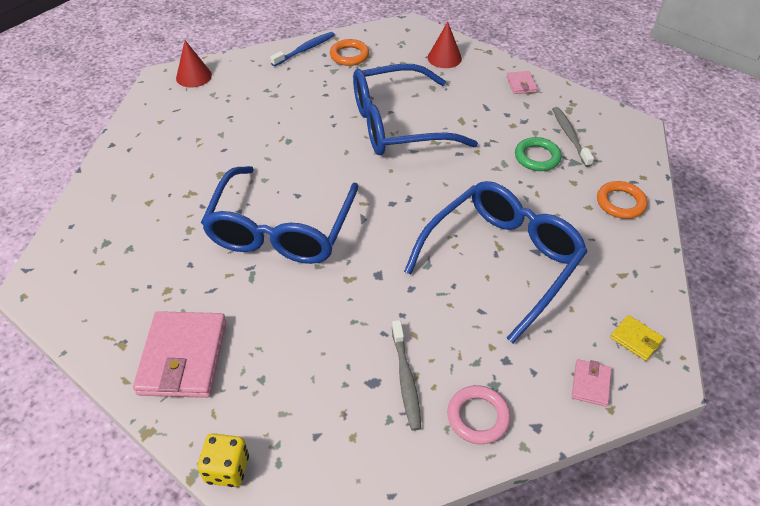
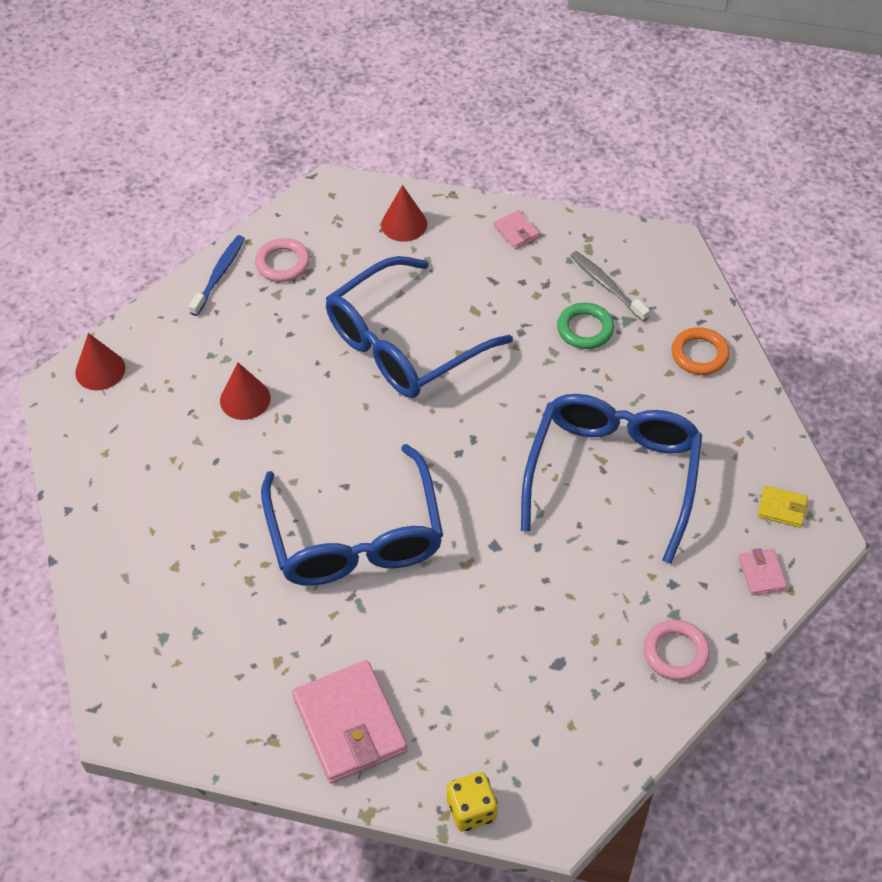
camera: 25 degrees left, 5 degrees up
orange ring [330,39,369,66] -> pink ring [255,238,310,282]
grey toothbrush [392,320,421,431] -> none
none -> red cone [220,363,271,420]

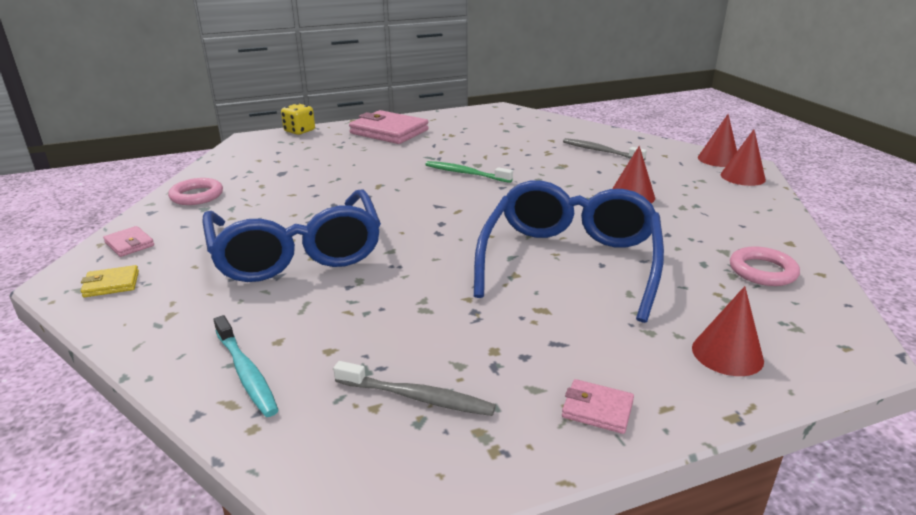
camera: 145 degrees right, 25 degrees down
blue toothbrush [189,235,245,316] -> none
blue glasses [261,444,443,586] -> green toothbrush [425,161,513,183]
green ring [557,303,614,349] -> none
orange ring [671,327,730,375] -> turquoise toothbrush [214,315,279,417]
none -> grey toothbrush [563,138,647,161]
none -> red cone [698,114,737,167]

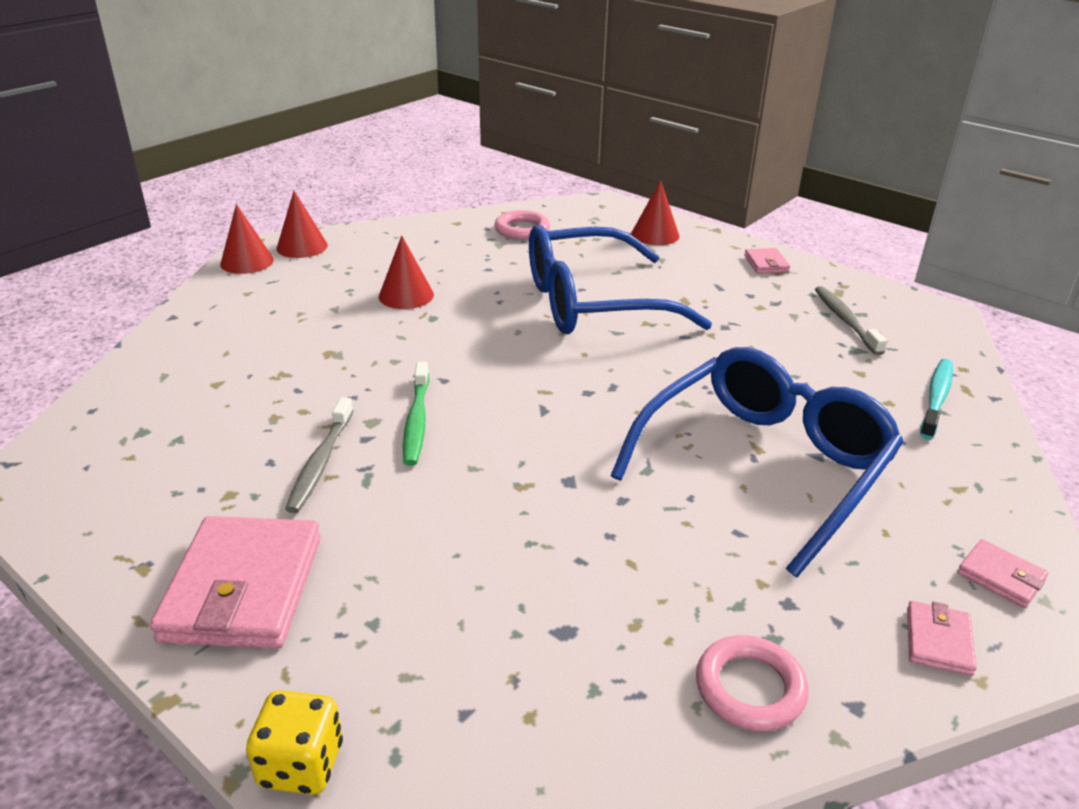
camera: 120 degrees left, 5 degrees up
yellow wallet [81,265,139,297] -> pink wallet [957,539,1048,608]
grey toothbrush [563,138,647,161] -> grey toothbrush moved to [285,397,353,513]

